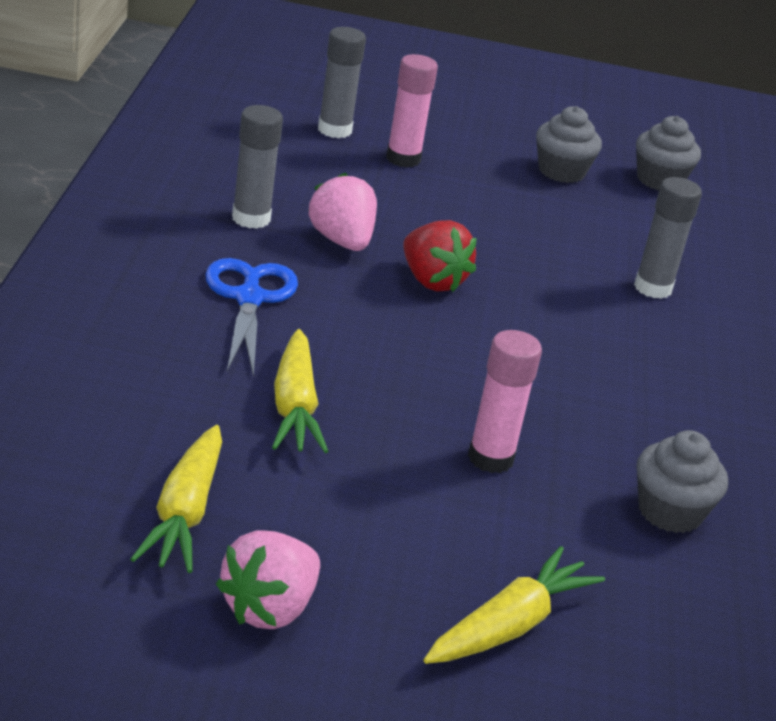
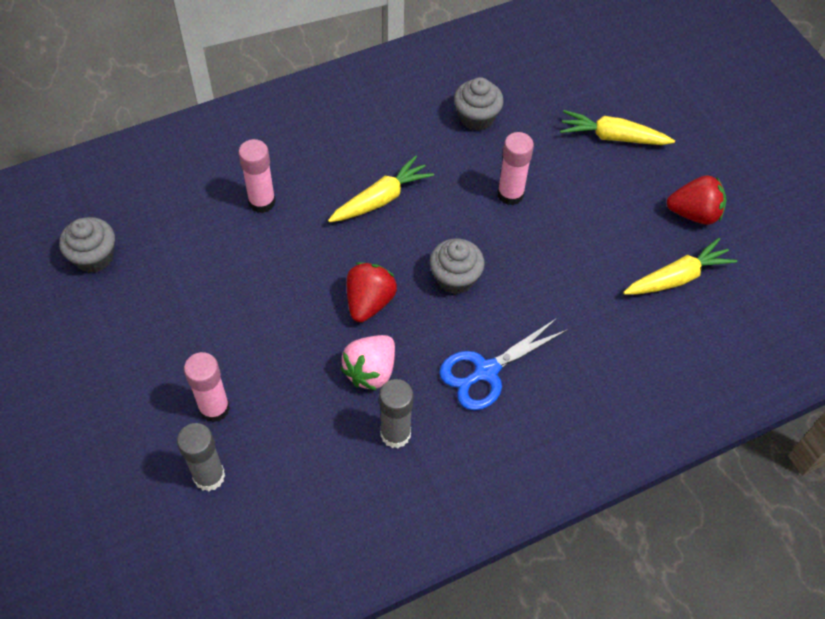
camera: 120 degrees left, 25 degrees up
pink strawberry [216,530,320,629] -> red strawberry [666,175,726,225]
yellow carrot [272,329,328,453] -> yellow carrot moved to [328,155,434,222]
grey cupcake [536,106,602,183] -> grey cupcake moved to [430,238,485,294]
grey glue stick [634,177,702,299] -> pink glue stick [238,139,276,213]

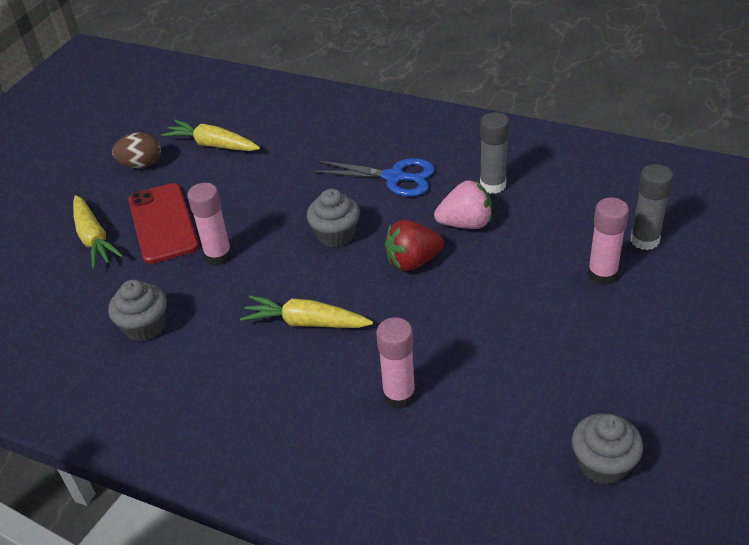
camera: 125 degrees left, 15 degrees down
red strawberry [666,175,726,225] -> brown egg [112,132,161,168]
none -> red phone [128,183,199,264]

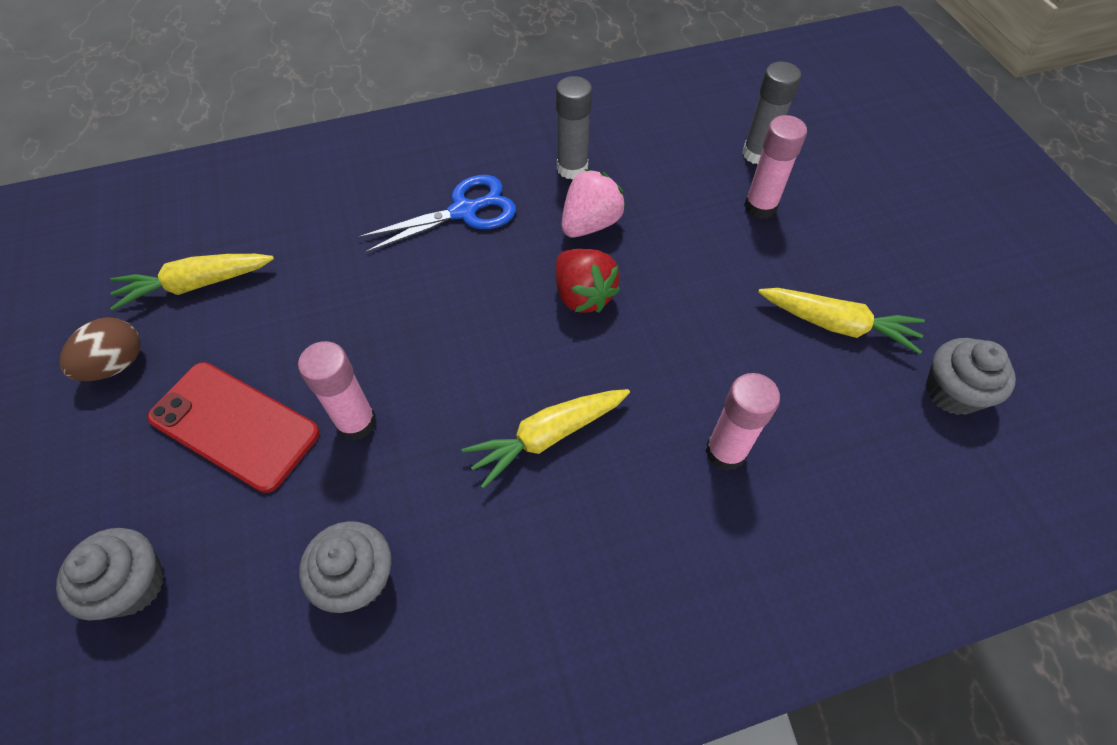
camera: 45 degrees left, 15 degrees up
yellow carrot [73,195,123,269] -> yellow carrot moved to [758,288,925,354]
grey cupcake [307,189,360,247] -> grey cupcake moved to [56,528,165,620]
red strawberry [385,219,444,271] -> red strawberry turned 60 degrees counterclockwise [556,249,620,313]

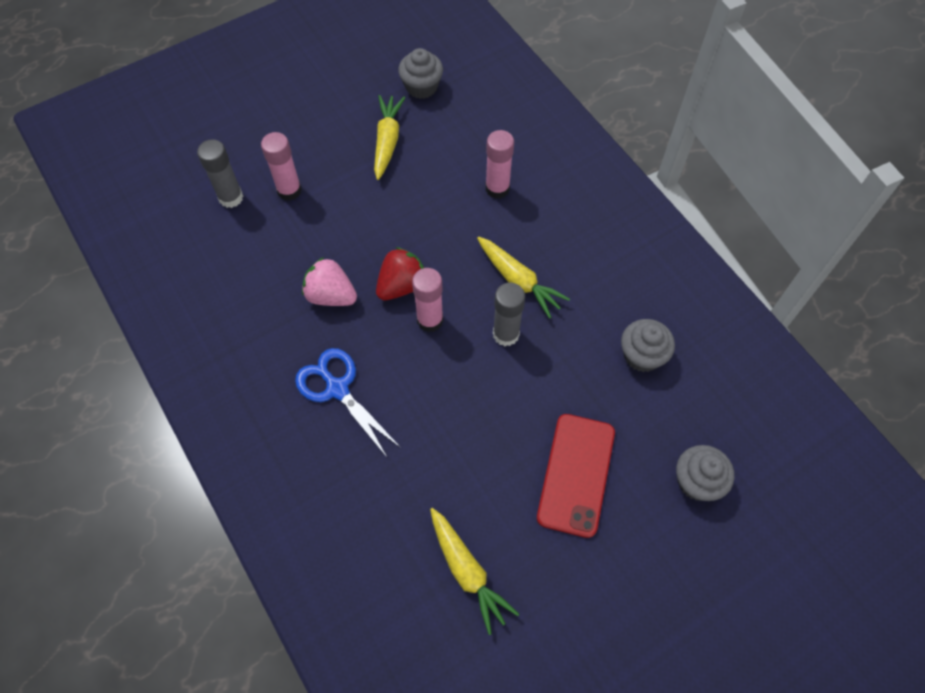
camera: 105 degrees left, 5 degrees up
brown egg [59,317,141,381] -> none
pink glue stick [298,341,377,441] -> pink glue stick moved to [412,268,443,332]
grey glue stick [556,76,592,180] -> grey glue stick moved to [493,283,525,346]

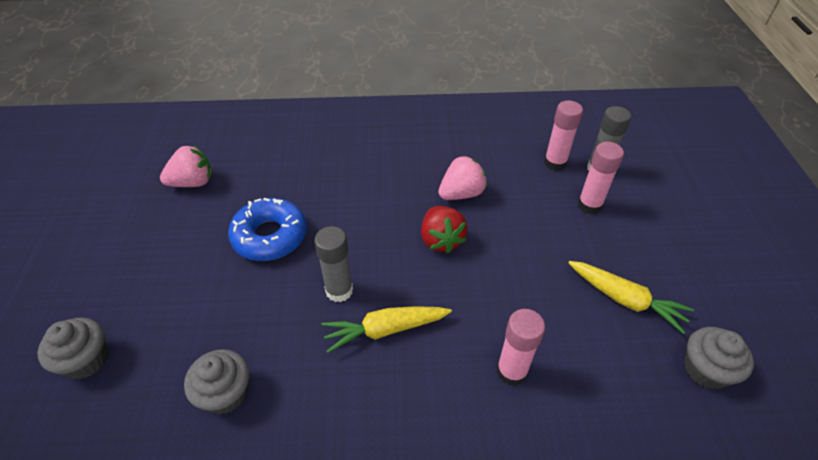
camera: 120 degrees right, 15 degrees down
blue scissors [295,348,401,457] -> none
pink glue stick [412,268,443,332] -> pink glue stick moved to [544,100,583,171]
yellow carrot [430,508,519,635] -> pink strawberry [160,145,212,187]
red phone [537,414,615,538] -> none
none -> blue donut [228,198,307,261]

